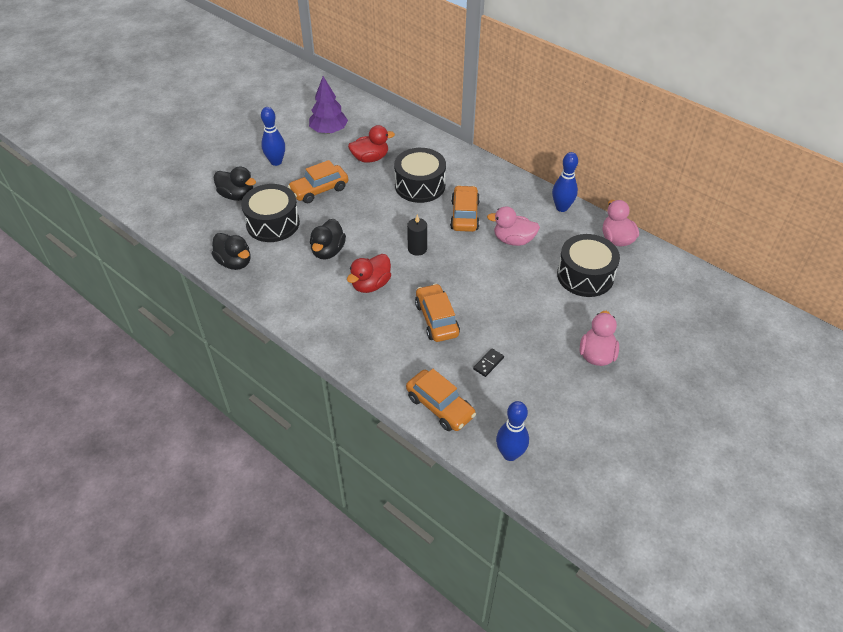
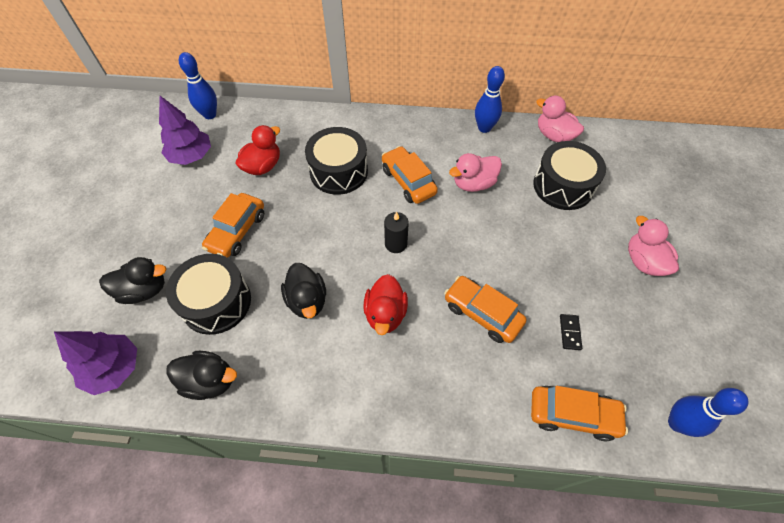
camera: 35 degrees left, 10 degrees up
blue bowling pin [261,107,285,166] -> blue bowling pin moved to [179,52,217,119]
none -> purple tree [54,331,137,395]

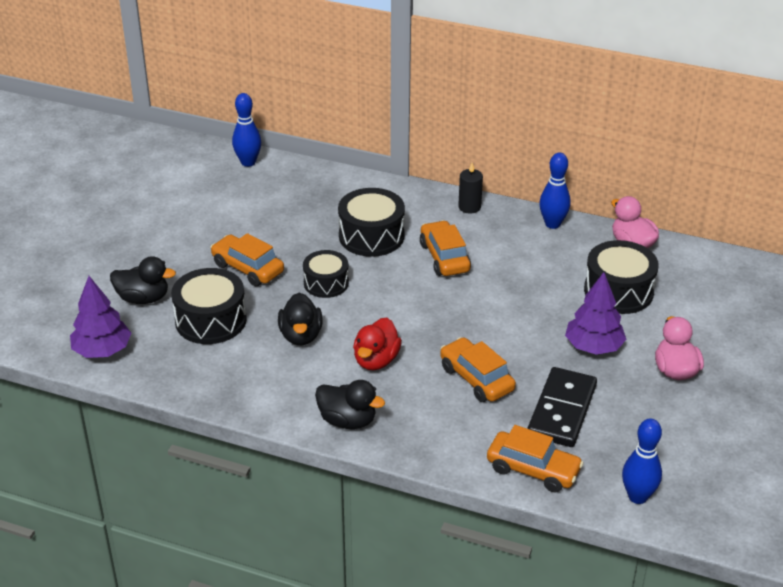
camera: 15 degrees right, 20 degrees down
purple tree [159,96,211,165] -> purple tree moved to [565,272,626,355]
black duck [166,351,237,400] -> black duck moved to [315,380,385,429]
orange car [202,193,264,258] -> orange car turned 90 degrees clockwise [210,233,284,286]
red duck [235,125,280,175] -> none
black candle [384,212,409,253] -> black candle moved to [458,163,483,214]
pink duck [449,153,502,192] -> none
black domino [560,314,582,350] -> black domino [527,367,597,447], size x2.46
none -> black drum [303,250,349,298]

